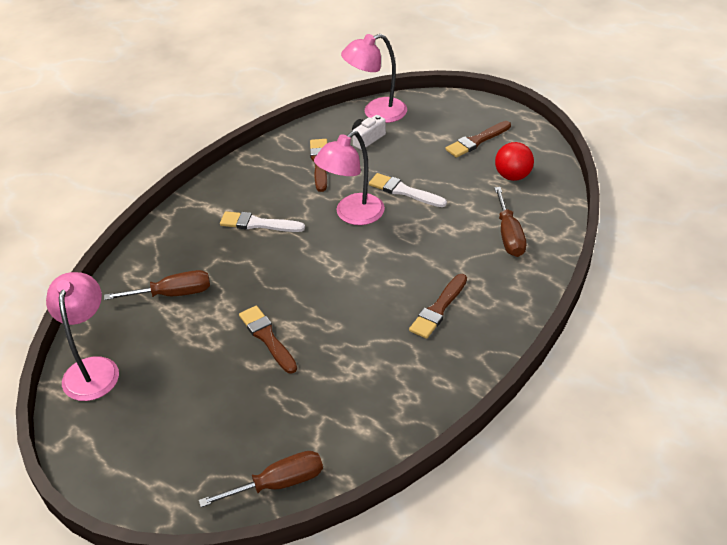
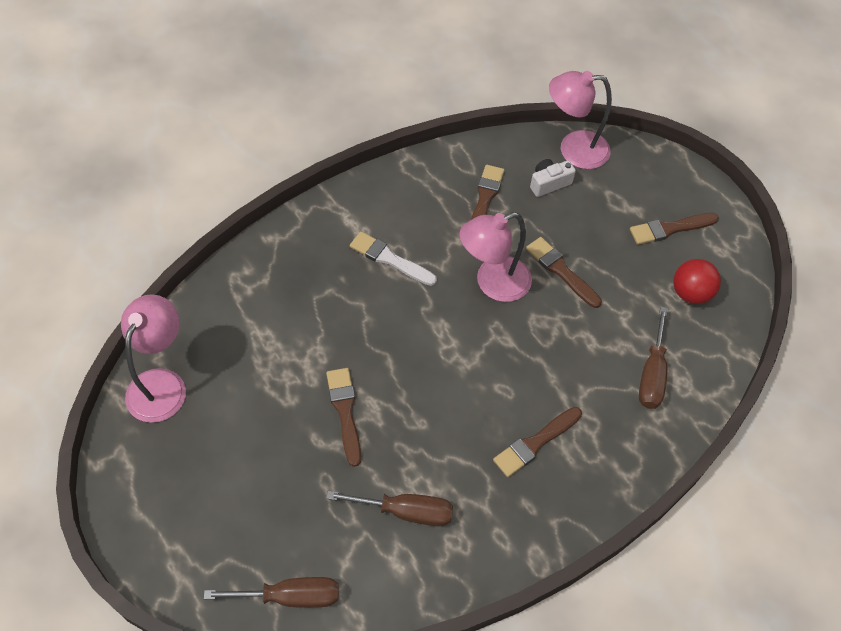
camera: 15 degrees right, 15 degrees up
brown screwdriver [104,270,210,300] -> brown screwdriver moved to [326,491,453,526]
white brush [369,173,447,207] -> brown brush [526,237,602,308]

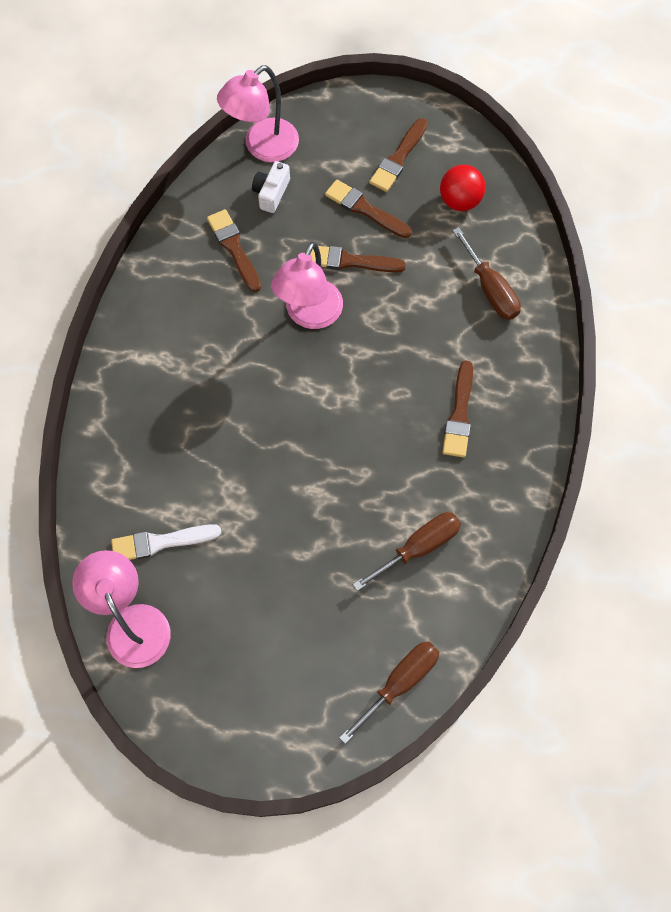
camera: 40 degrees left, 10 degrees up
brown brush [326,368,361,467] -> brown brush moved to [325,179,412,238]
white brush [350,231,437,286] -> white brush moved to [111,524,221,560]

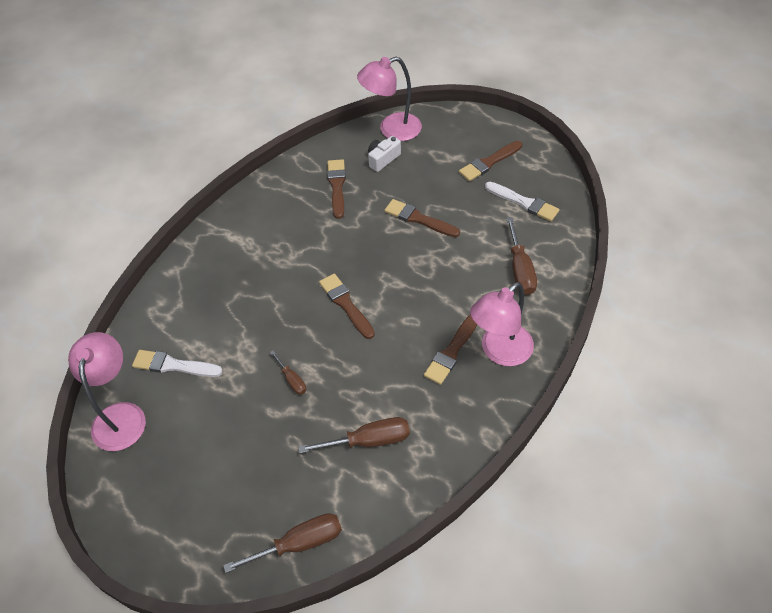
camera: 25 degrees right, 15 degrees down
pink lamp [271,242,343,329] -> pink lamp moved to [470,282,534,366]
brown brush [325,179,412,238] -> brown brush moved to [319,273,375,339]
red ball [440,165,485,211] -> white brush [485,182,560,222]
none -> brown screwdriver [270,350,306,395]

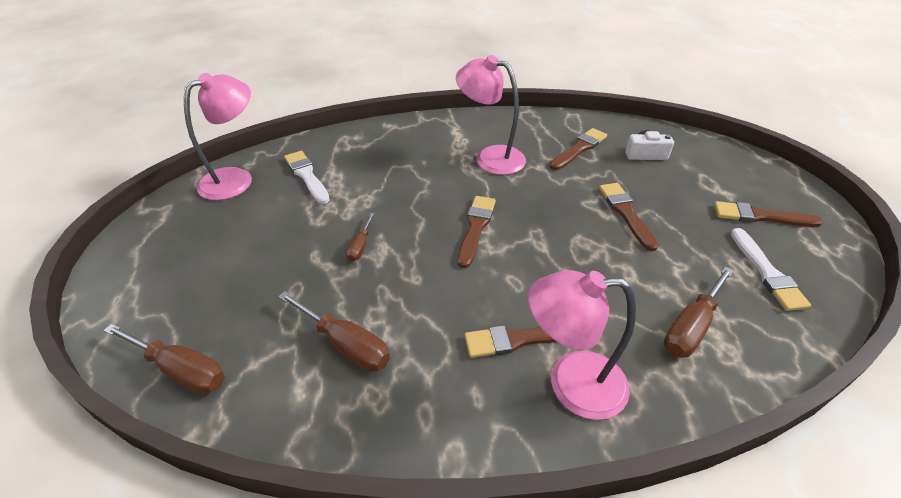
camera: 45 degrees right, 10 degrees down
pink lamp [357,57,422,141] -> pink lamp moved to [456,55,526,175]

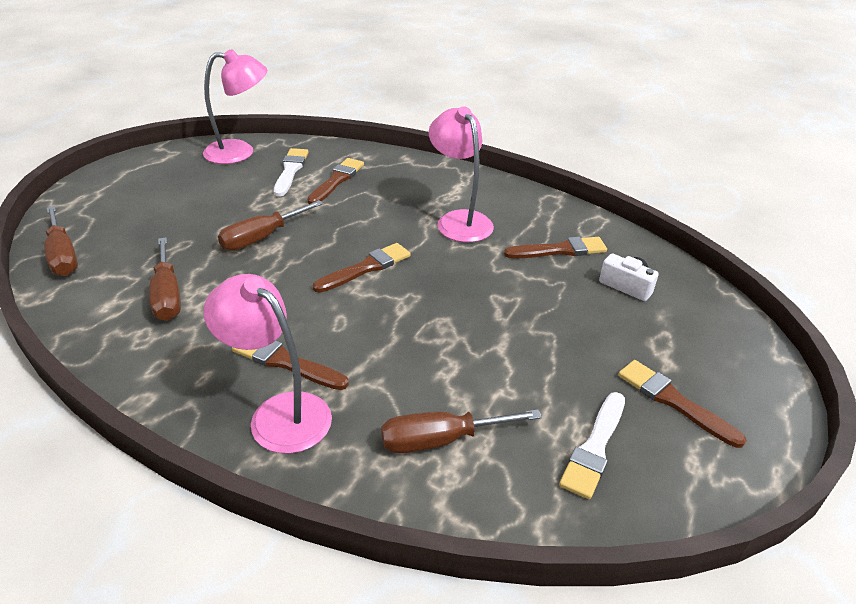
camera: 35 degrees right, 5 degrees down
brown screwdriver [346,213,375,261] -> brown screwdriver [218,200,324,251], size x1.75
brown brush [599,183,659,251] -> brown brush moved to [307,158,364,204]

